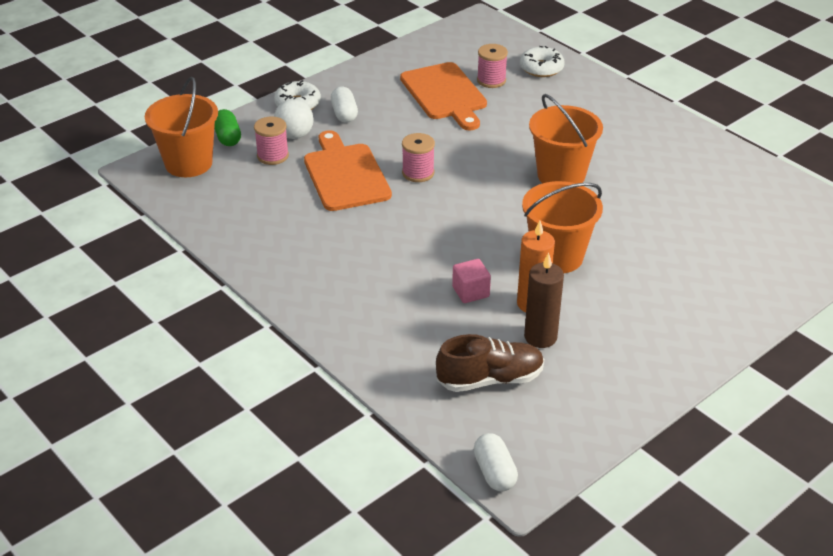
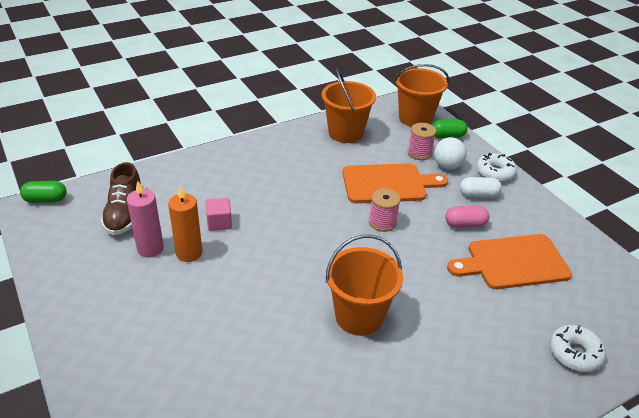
camera: 100 degrees right, 0 degrees up
white capsule [474,433,518,491] -> green capsule [20,181,67,203]
pink spool [477,44,508,88] -> none
orange bucket [522,181,603,273] -> orange bucket moved to [322,68,376,143]
brown candle [524,253,564,348] -> pink candle [127,181,164,257]
none -> pink capsule [445,206,489,228]

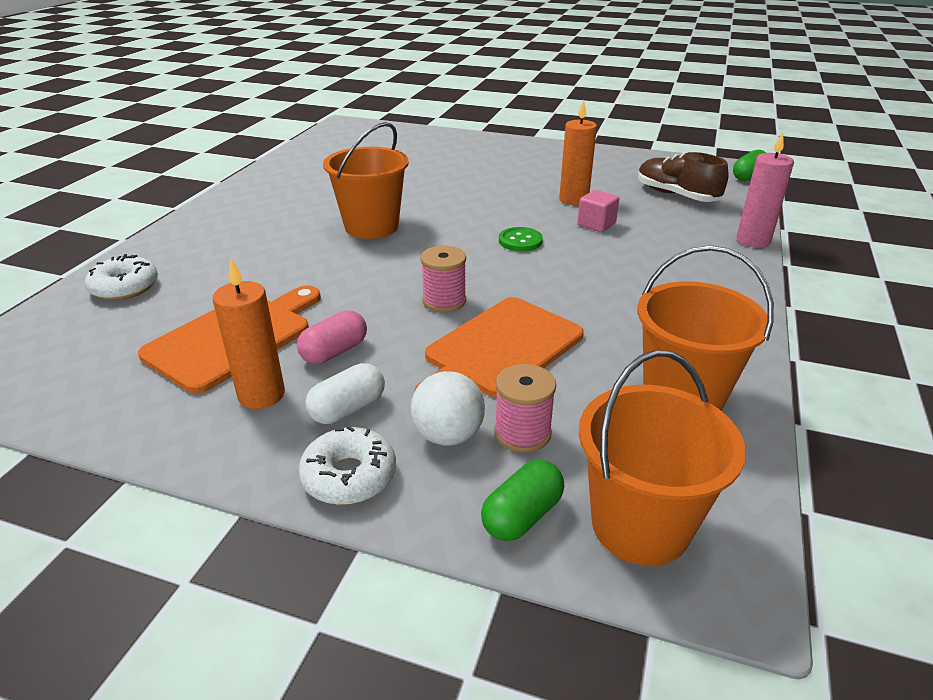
camera: 140 degrees right, 5 degrees down
pink candle [127,181,164,257] -> pink candle moved to [737,132,794,248]
none -> orange candle [213,259,285,409]
none -> green button [499,227,543,252]

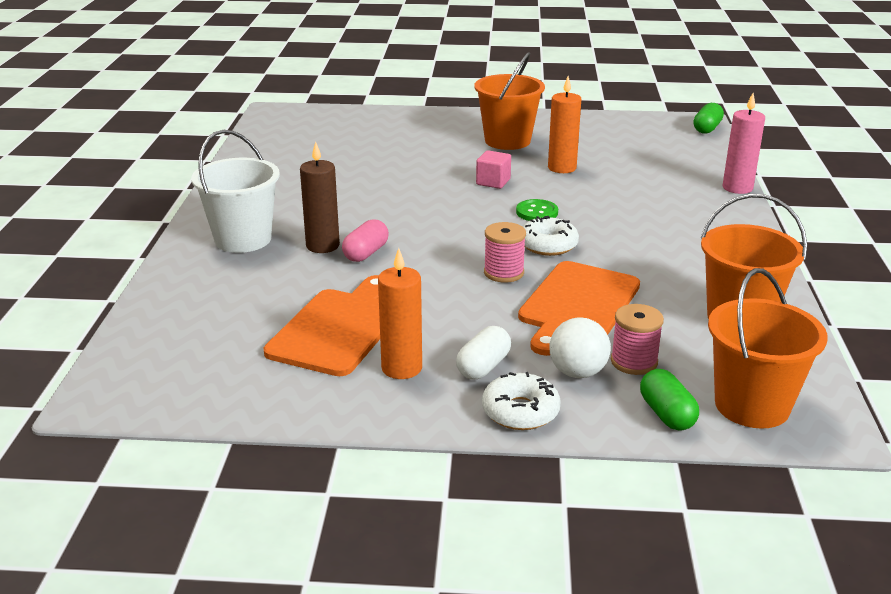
camera: 15 degrees left, 5 degrees down
white donut [85,254,158,300] -> white donut moved to [522,216,579,256]
pink capsule [297,310,367,364] -> pink capsule moved to [342,219,389,262]
orange bucket [323,122,409,239] -> orange bucket moved to [474,52,545,150]
green capsule [481,460,564,541] -> green capsule turned 45 degrees counterclockwise [640,369,699,431]
pink cube [577,190,619,232] -> pink cube moved to [476,150,511,189]
brown shoe [638,152,729,202] -> none
none -> white bucket [191,130,280,253]
none -> brown candle [300,141,340,253]

